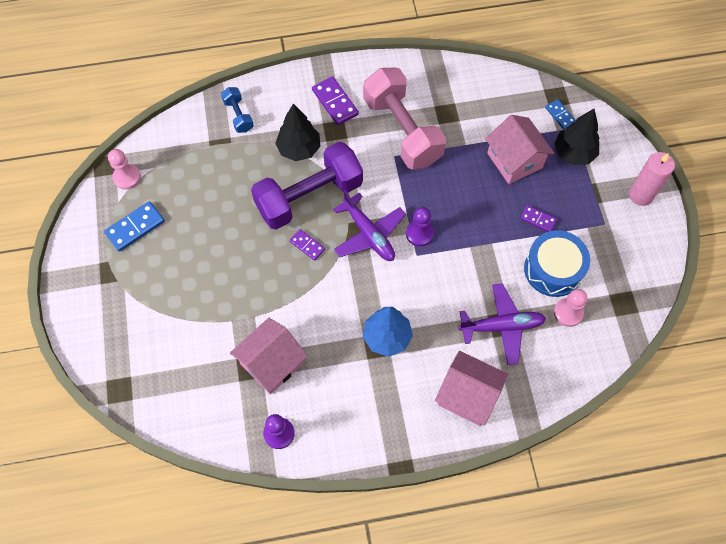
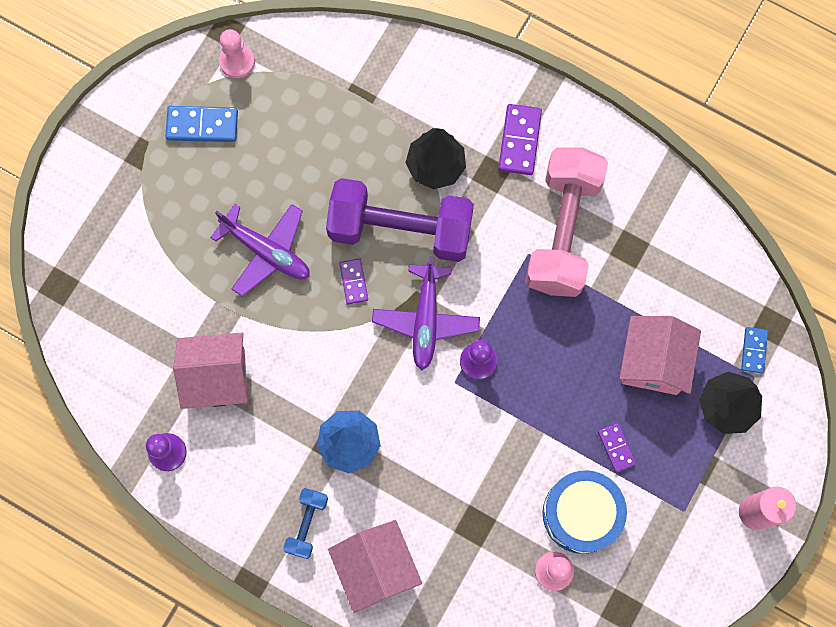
camera: 40 degrees right, 10 degrees up
blue dumbbell [221,87,254,133] -> blue dumbbell moved to [283,488,328,559]
purple plane [458,283,546,365] -> purple plane moved to [210,204,310,297]

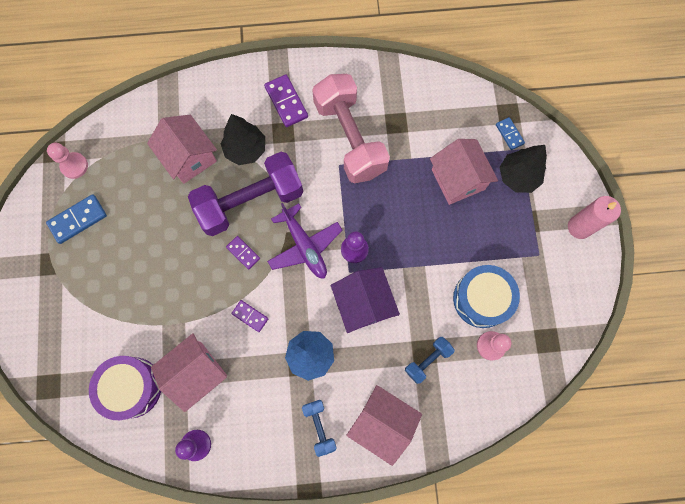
camera: 35 degrees left, 0 degrees up
purple plane [210,204,310,297] -> none
purple domino [598,423,636,473] -> purple domino moved to [231,300,269,332]
none -> purple drum [89,356,161,420]
none -> pink house [147,115,217,184]
none -> purple house [331,267,400,333]
none -> blue dumbbell [405,337,455,384]

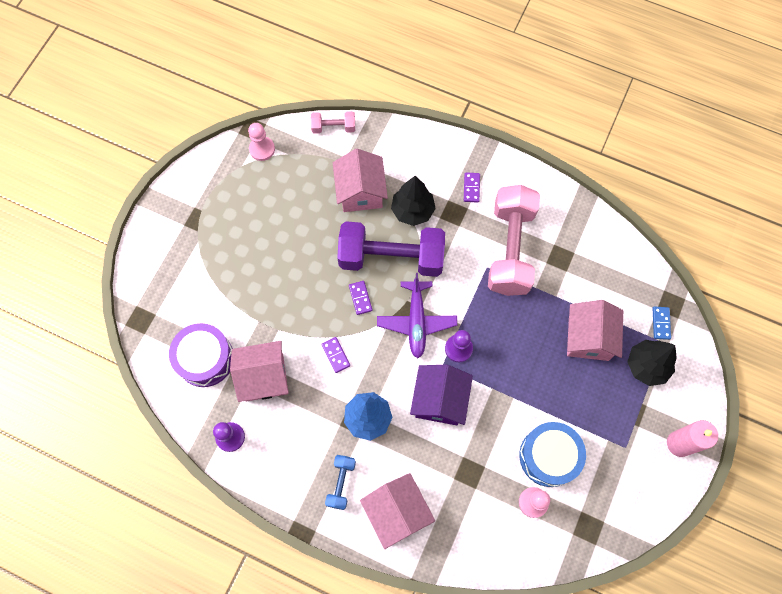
camera: 30 degrees right, 5 degrees down
blue domino [46,194,107,244] -> none
purple domino [264,74,308,127] -> purple domino [464,172,480,203], size x0.61
blue dumbbell [405,337,455,384] -> none
none -> pink dumbbell [310,111,355,134]

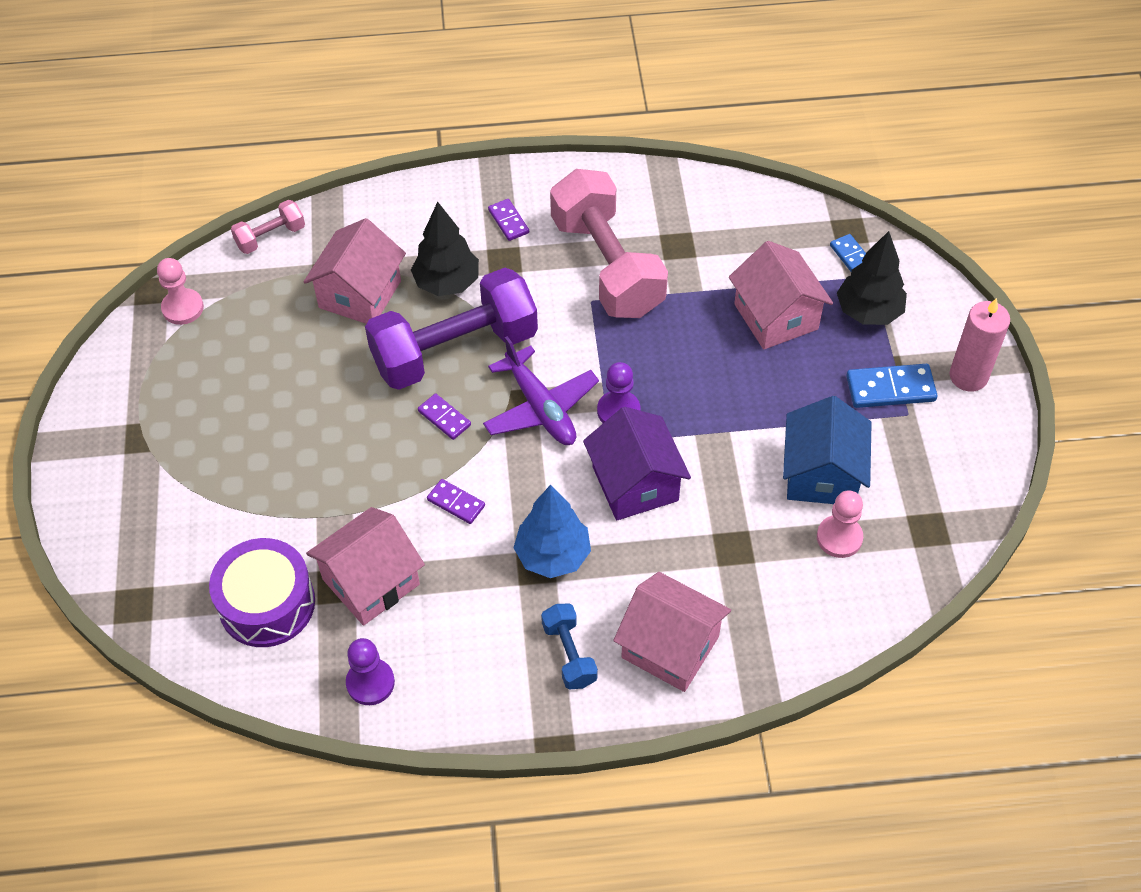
camera: 30 degrees left, 15 degrees down
pink house [333,149,388,212] -> pink house turned 60 degrees clockwise [304,218,406,324]
blue drum [519,422,586,487] -> blue house [783,396,872,504]
none -> blue domino [846,364,938,408]

